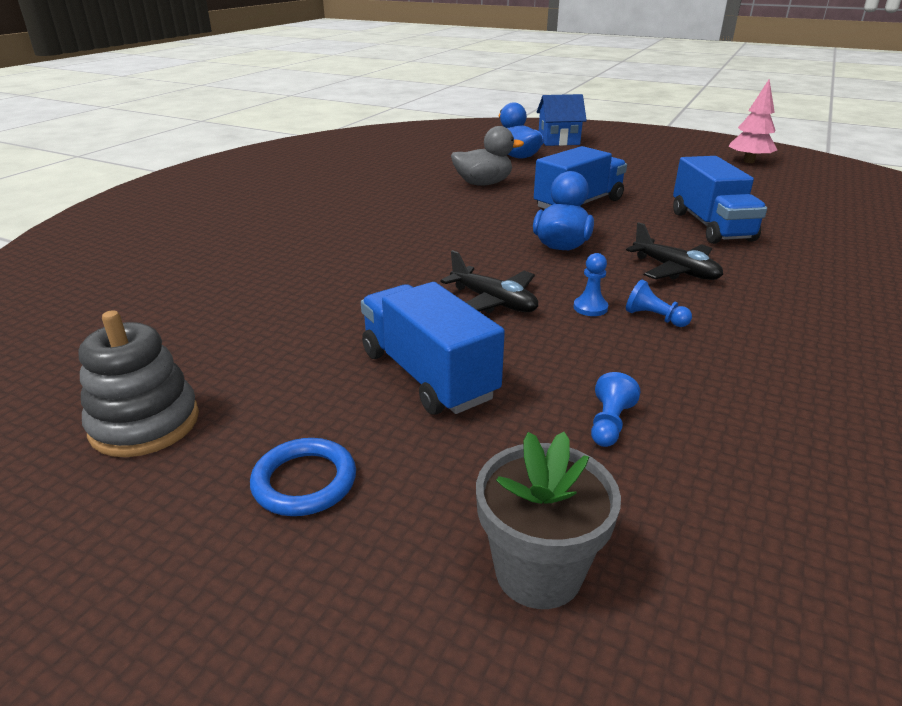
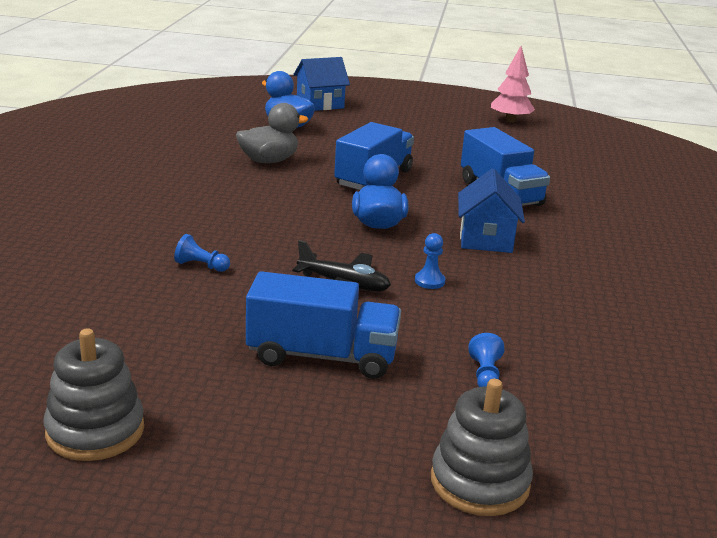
camera: 20 degrees left, 5 degrees down
blue ring [250,438,356,516] -> none
blue truck [361,282,505,415] -> blue truck turned 150 degrees clockwise [246,271,401,379]
grey flower pot [476,432,621,609] -> grey stacking toy [431,379,533,516]
black plane [626,222,723,280] -> blue house [458,169,525,253]
blue pawn [626,280,692,327] -> blue pawn moved to [174,234,230,272]

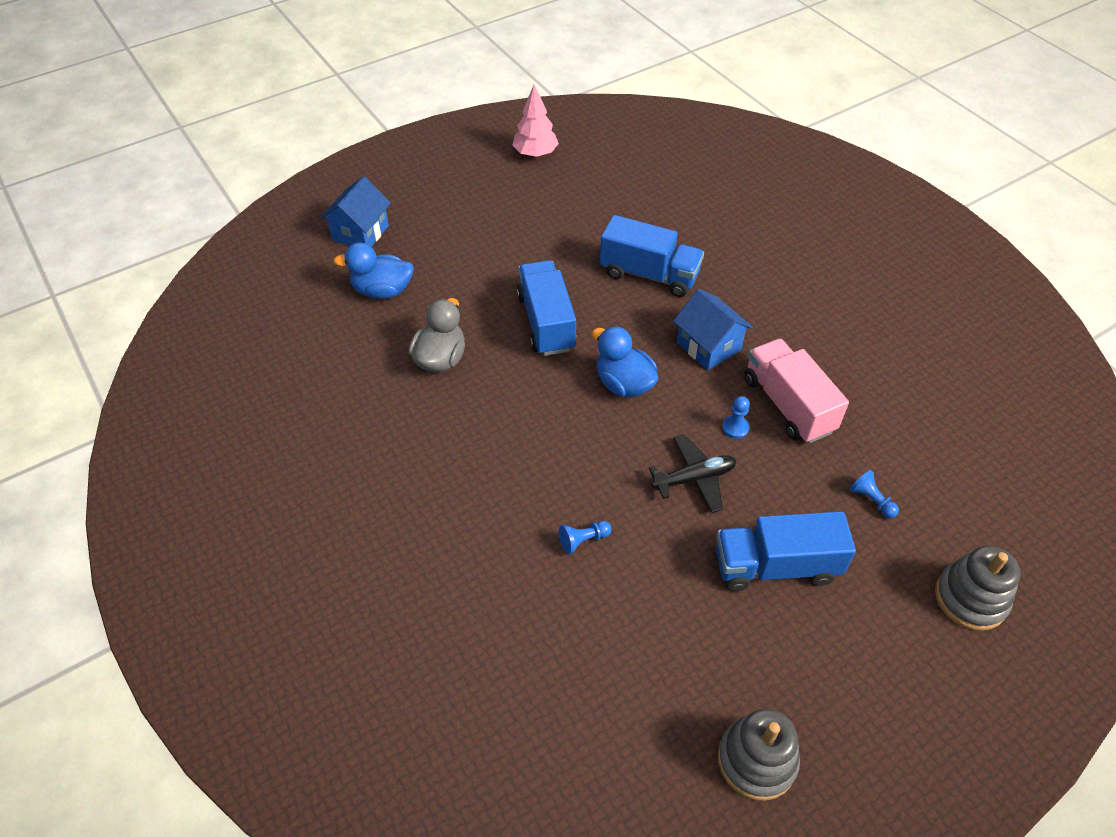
camera: 40 degrees left, 25 degrees up
blue truck [246,271,401,379] -> blue truck turned 150 degrees counterclockwise [716,511,856,591]
none -> pink truck [744,338,849,443]

